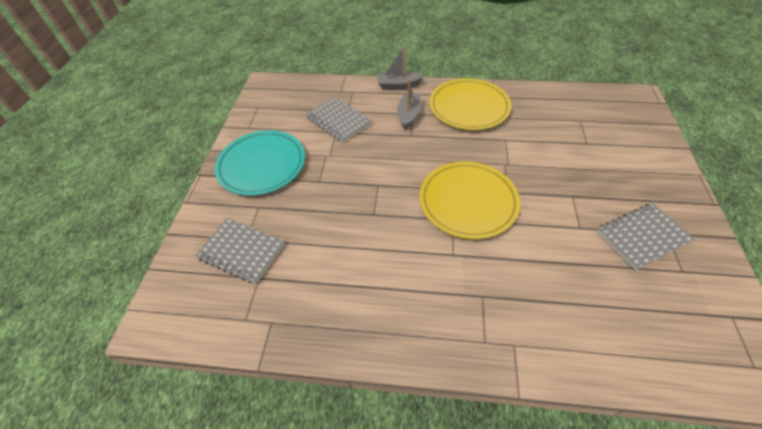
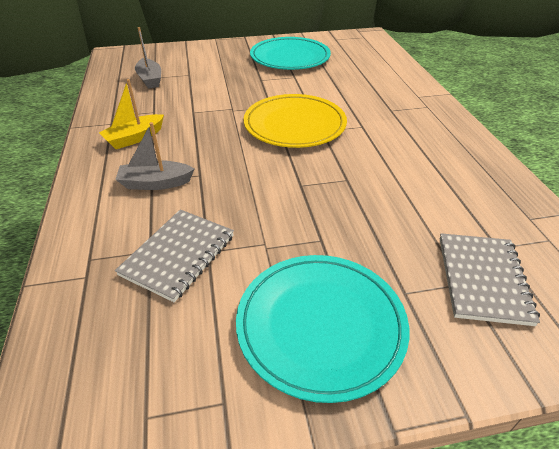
camera: 110 degrees left, 10 degrees down
grey boat [377,46,424,90] -> grey boat moved to [135,27,161,89]
yellow plate [429,78,511,130] -> yellow boat [99,79,164,149]
grey notebook [597,203,694,271] -> turquoise plate [250,37,331,70]

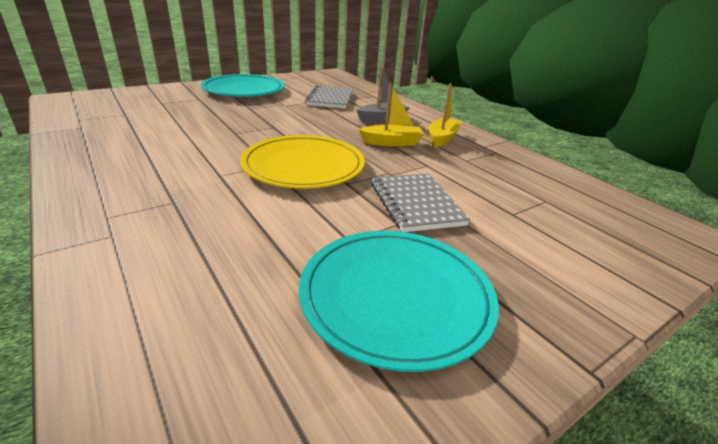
camera: 155 degrees right, 10 degrees down
grey boat [135,27,161,89] -> none
grey notebook [440,233,540,326] -> grey notebook moved to [371,174,470,232]
none -> yellow boat [358,83,424,146]

